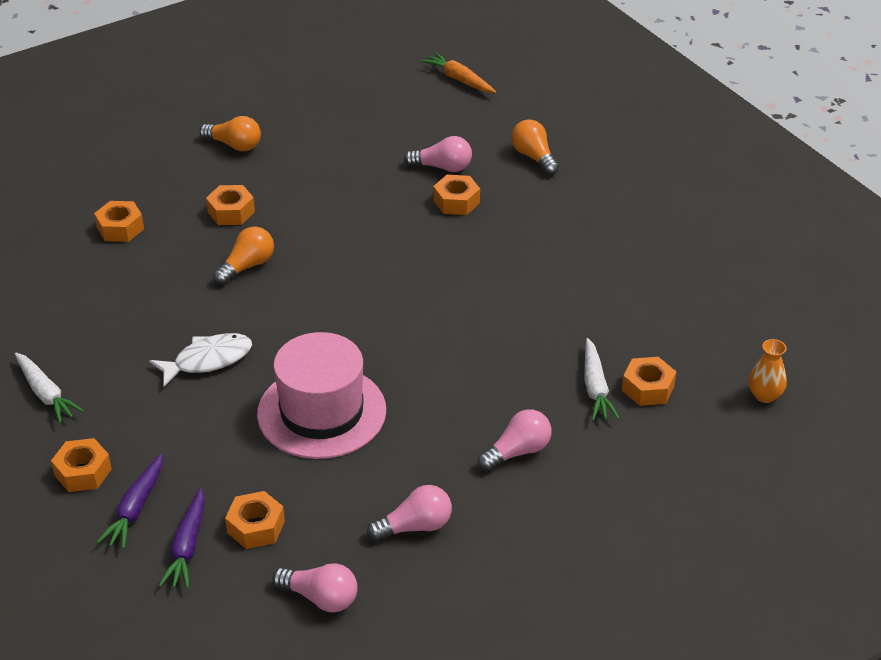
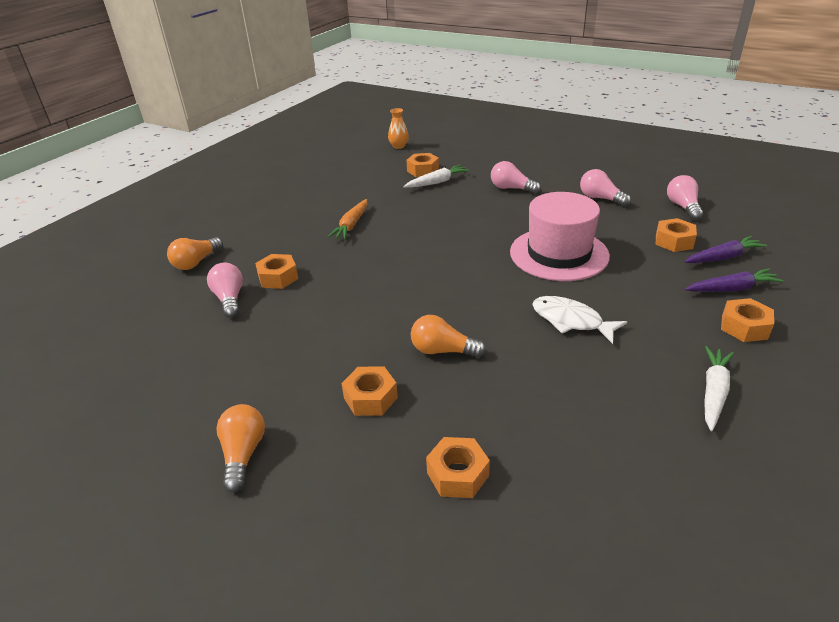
camera: 115 degrees left, 5 degrees down
orange carrot [421,52,496,93] -> orange carrot moved to [327,199,367,240]

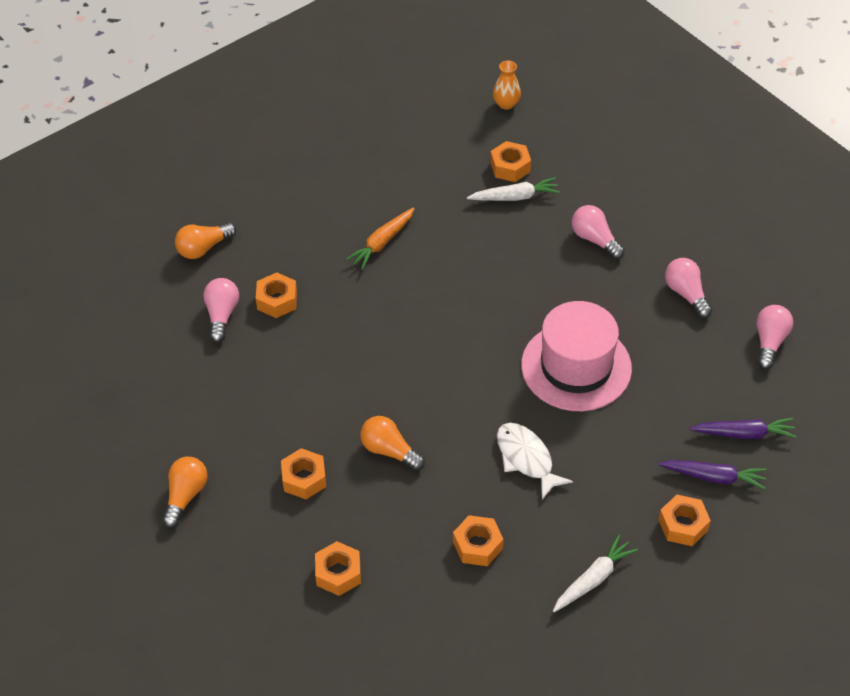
camera: 20 degrees right, 15 degrees up
orange nut [656,218,697,252] -> orange nut moved to [453,515,503,566]

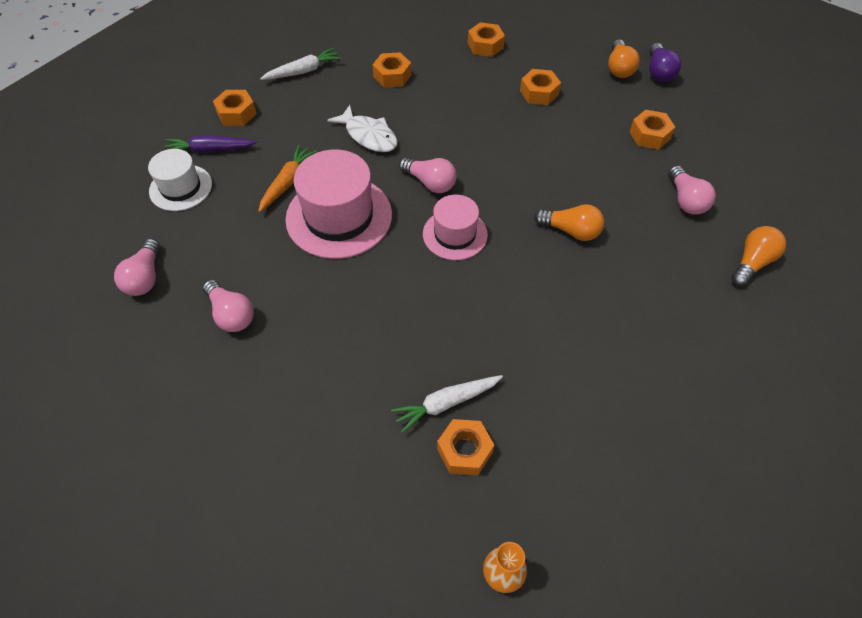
camera: 165 degrees right, 5 degrees up
orange nut [256,273,297,318] -> orange nut moved to [630,110,675,150]
orange carrot [346,207,415,270] -> orange carrot moved to [258,145,317,213]
orange light bulb [360,416,425,471] -> orange light bulb moved to [534,204,604,241]
white carrot [553,534,638,612] -> white carrot turned 150 degrees counterclockwise [260,48,341,80]
pink light bulb [572,205,625,259] -> pink light bulb moved to [399,158,457,193]
purple carrot [689,418,797,439] -> white hat [148,149,212,211]
none -> pink hat [423,195,488,260]
none -> purple light bulb [649,43,681,82]

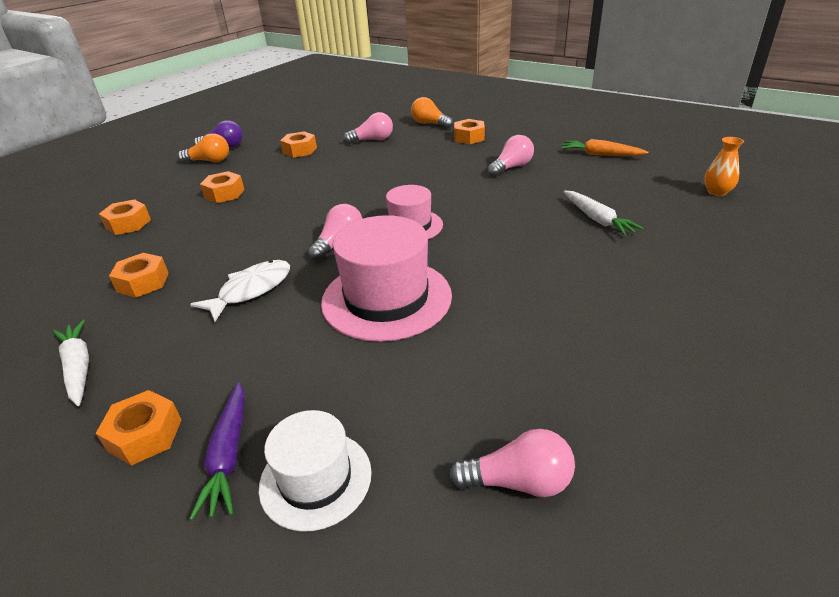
camera: 90 degrees left, 20 degrees down
pink light bulb [203,280,254,332] -> pink light bulb moved to [487,135,534,177]
orange carrot [258,145,317,213] -> orange carrot moved to [561,139,648,156]
orange nut [437,419,494,475] -> orange nut moved to [454,119,485,144]
orange light bulb [534,204,604,241] -> none

